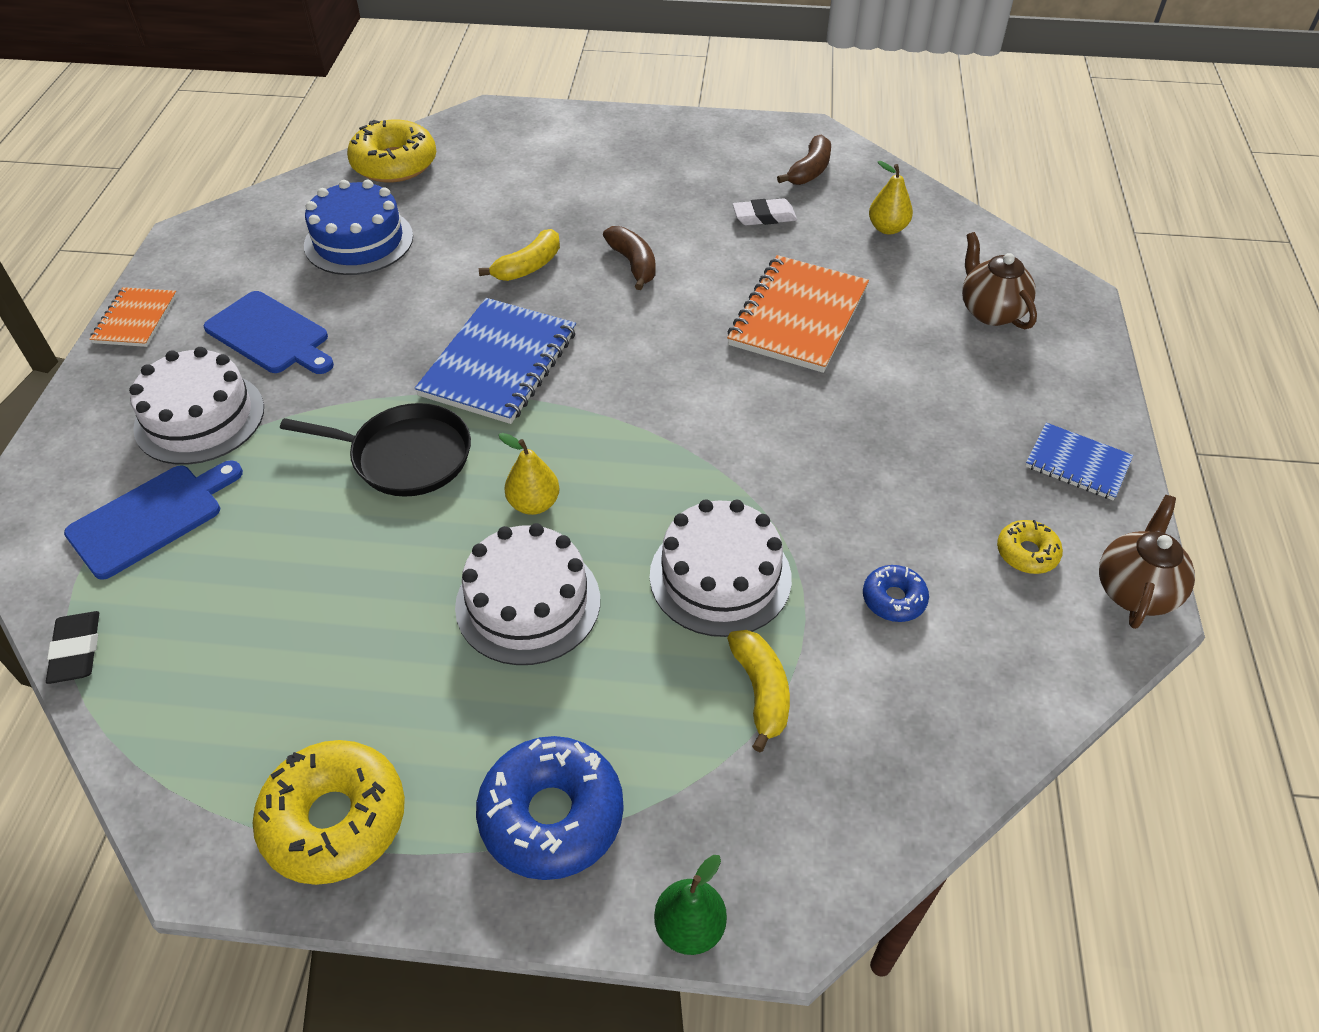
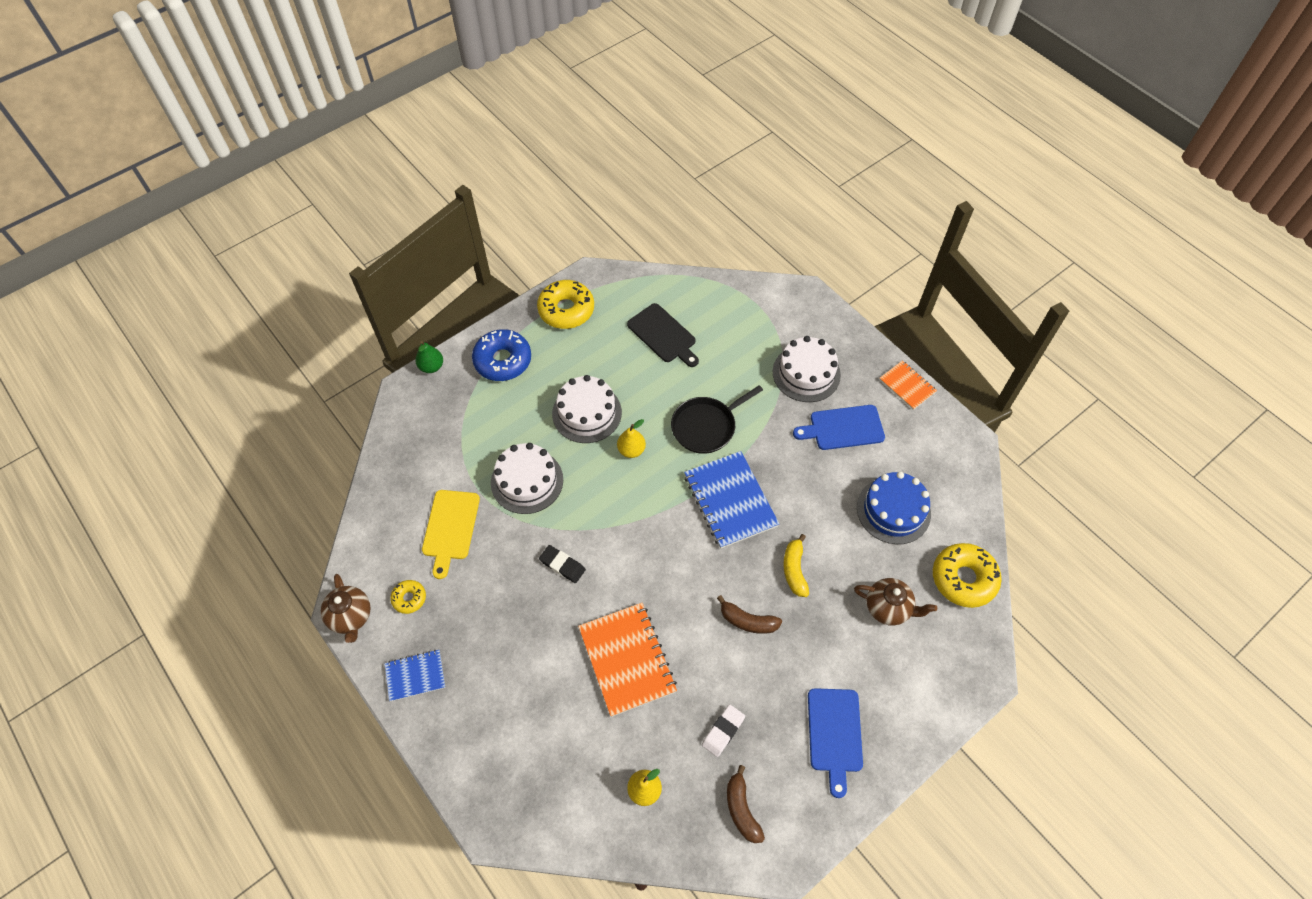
camera: 135 degrees right, 10 degrees up
black eraser [46,611,99,684] -> black eraser moved to [539,545,586,583]
blue cutting board [64,460,243,580] -> blue cutting board moved to [808,688,863,798]
yellow banana [727,630,790,752] -> none
blue donut [863,565,929,622] -> yellow cutting board [422,490,480,579]
brown teapot [962,232,1037,329] -> brown teapot moved to [854,578,937,626]
none -> black cutting board [627,303,699,367]

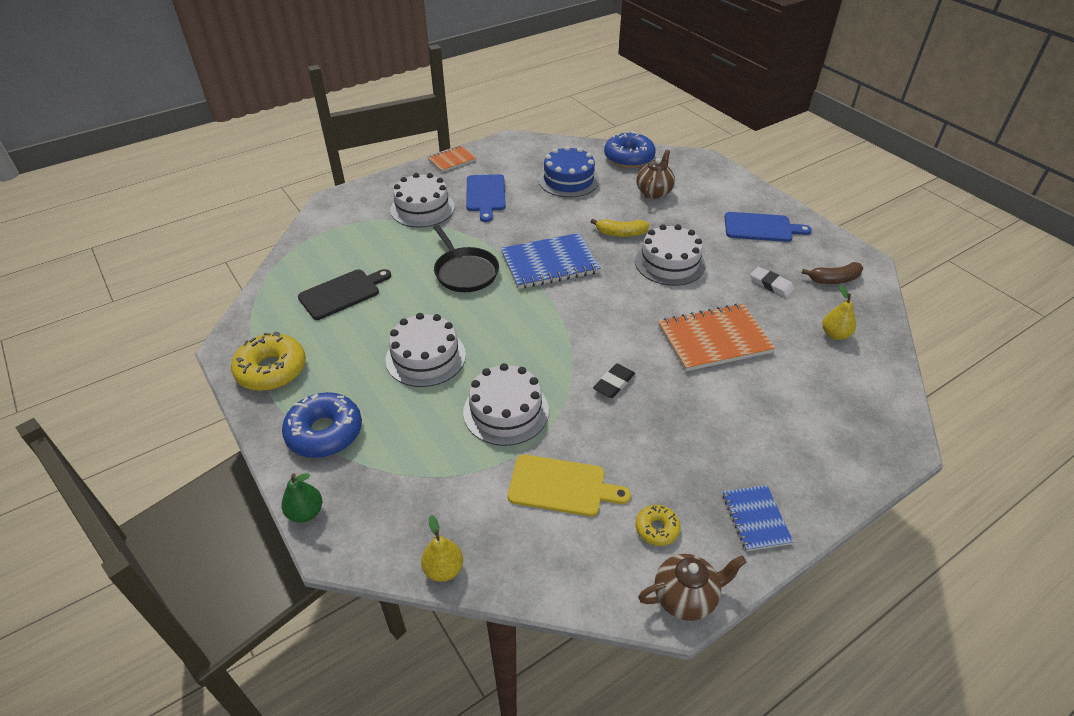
camera: 85 degrees left, 15 degrees down
yellow pear [617,419,646,458] -> yellow pear moved to [421,515,463,582]
brown banana [717,595,782,634] -> white cake [635,224,705,286]
yellow donut [933,543,1002,608] -> blue donut [604,131,656,168]

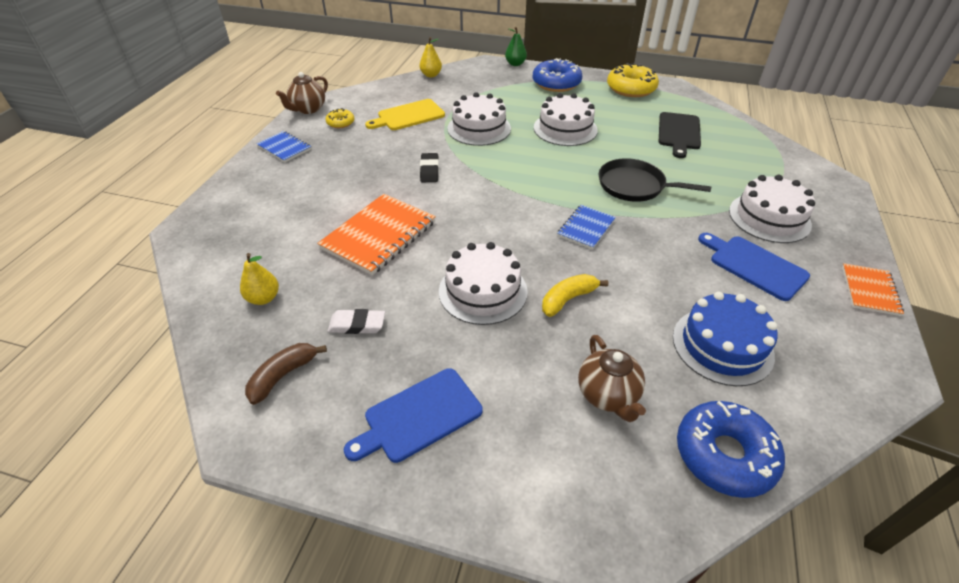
camera: 140 degrees right, 0 degrees up
blue notebook [501,233,601,289] -> blue notebook [557,205,616,250], size x0.57

